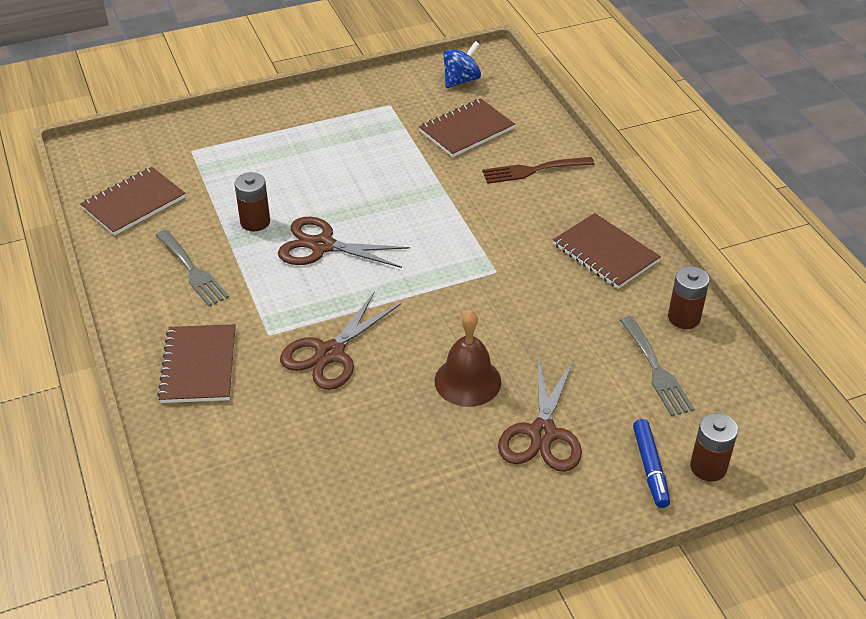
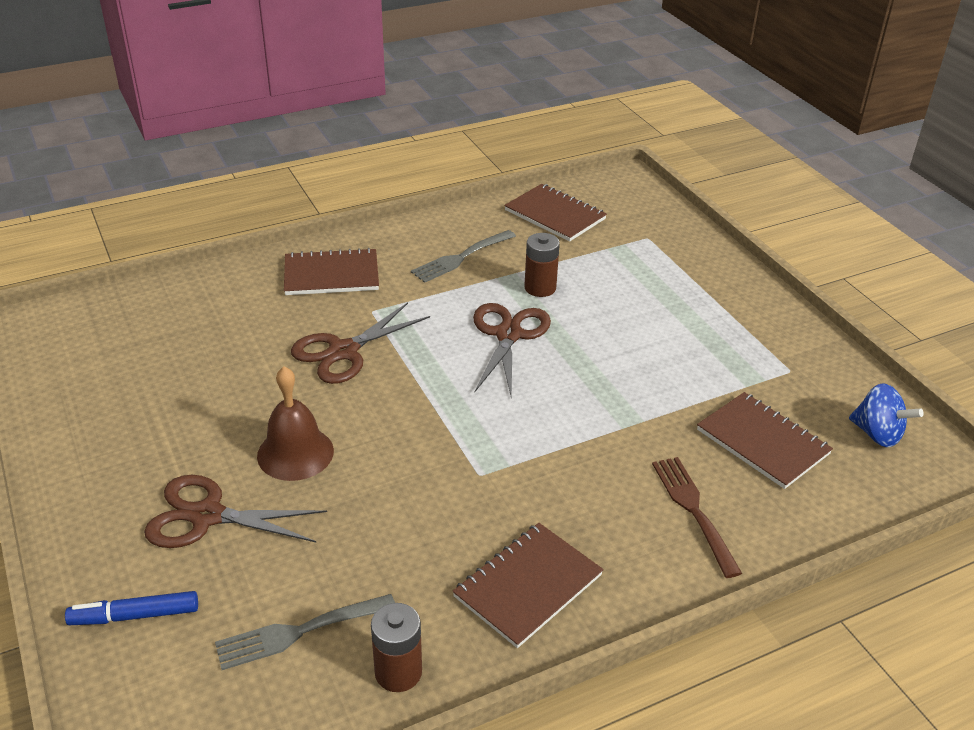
camera: 85 degrees right, 5 degrees down
brown scissors [280,291,401,390] -> brown scissors turned 75 degrees counterclockwise [291,302,430,384]
brown battery [690,413,738,482] -> none

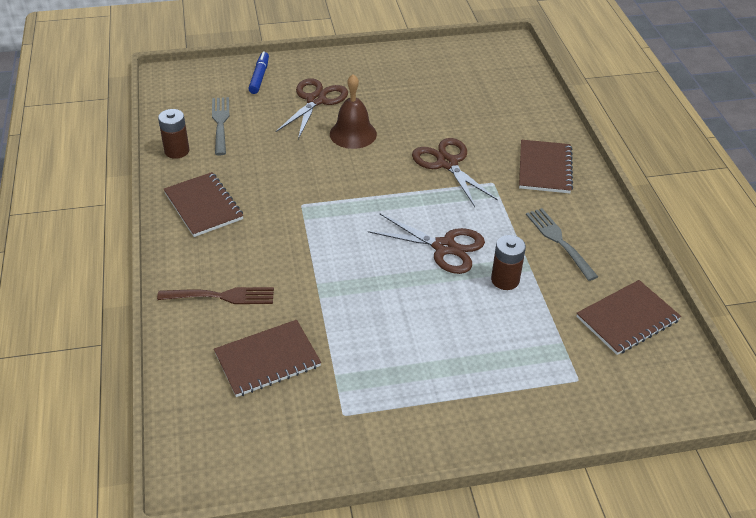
camera: 105 degrees right, 5 degrees up
blue spinning top [849,383,924,447] -> none

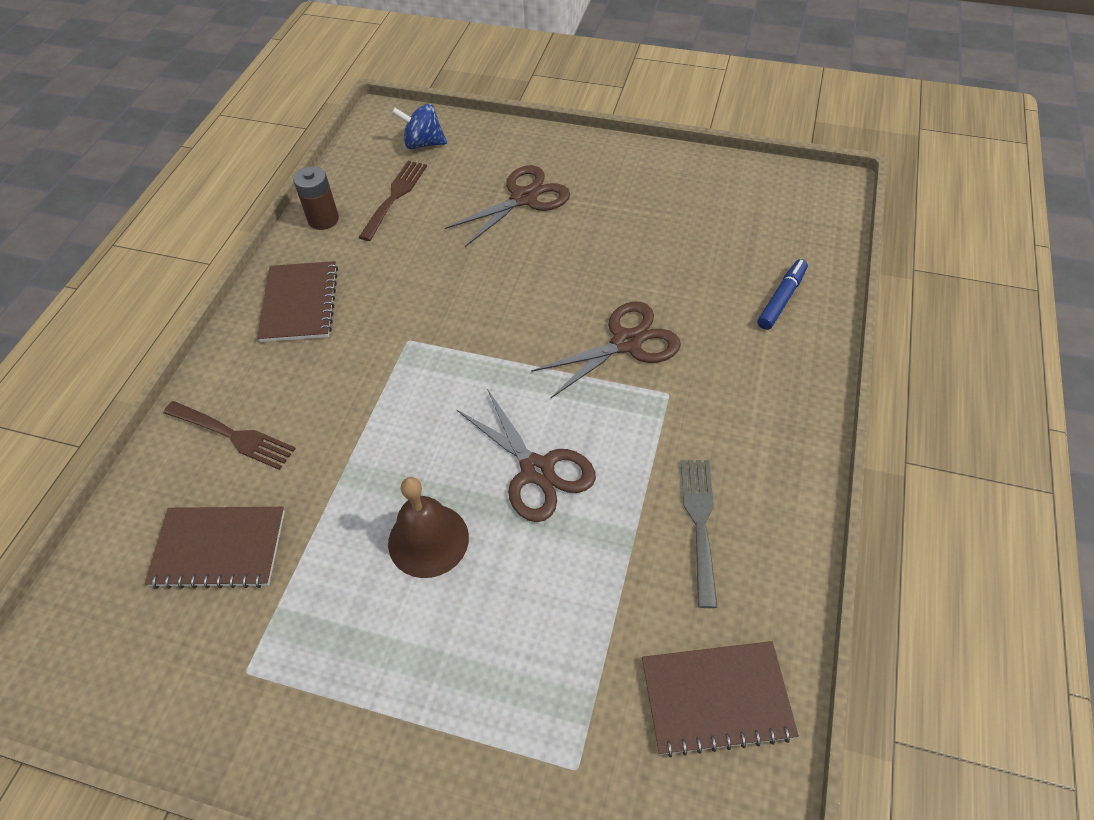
camera: 30 degrees right, 10 degrees up
grey fork [212,97,229,155] -> brown fork [359,161,427,241]
blue marker [248,52,269,94] -> blue marker moved to [757,259,808,330]
brown bell [330,74,377,149] -> brown bell moved to [388,477,469,578]
brown scissors [412,138,498,207] -> brown scissors turned 60 degrees clockwise [531,301,681,398]
brown battery [491,235,526,290] -> none
brown notebook [519,140,573,193] -> none
none -> blue spinning top [392,104,447,149]

